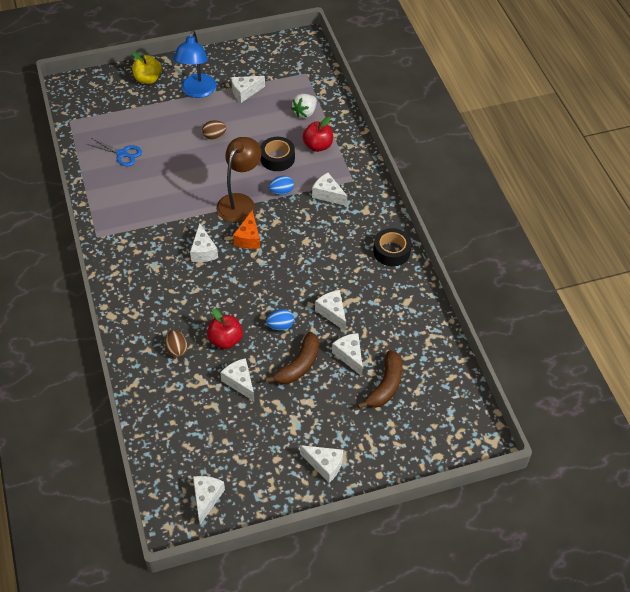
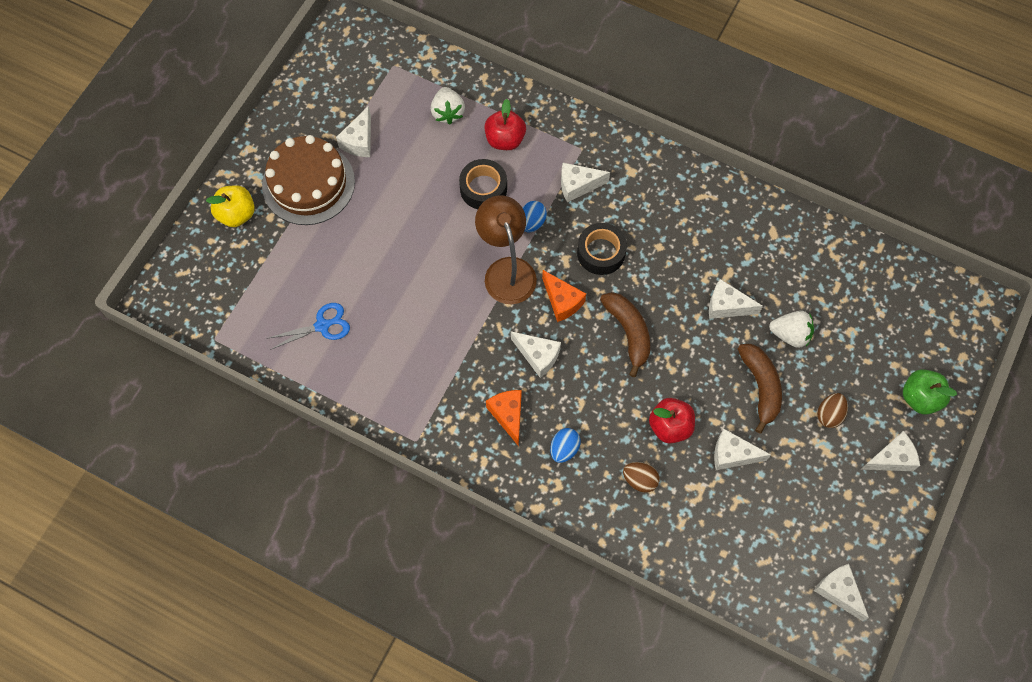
camera: 45 degrees left, 15 degrees up
blue lamp [173,31,216,98] -> brown cake [262,135,355,225]
brown egg [202,120,227,139] -> brown egg moved to [817,393,848,428]
blue egg [266,309,294,330] -> blue egg moved to [550,428,581,463]
white cheese [332,333,363,376] -> white strawberry [769,311,814,348]
brown banana [357,350,403,409] -> brown banana moved to [600,292,650,377]
black tape [373,228,412,266] -> black tape moved to [577,223,627,275]
none -> orange cheese [486,390,521,446]
none -> green apple [903,369,957,415]

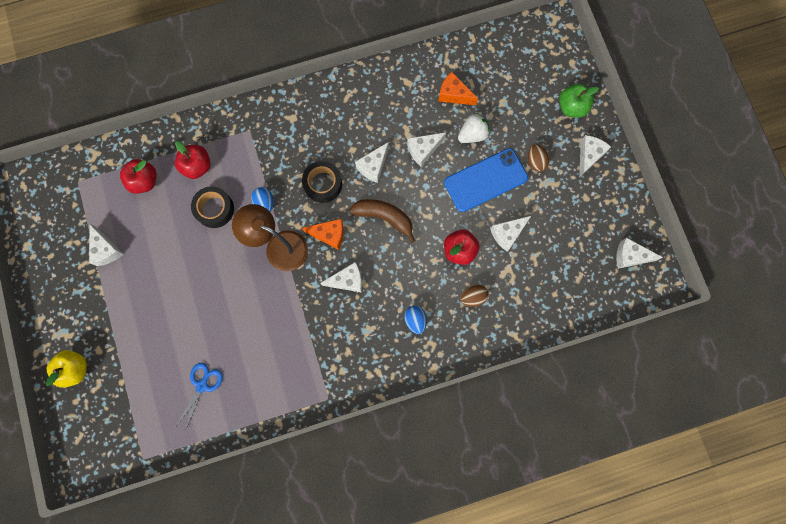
camera: 45 degrees left, 10 degrees up
brown cake [262,135,355,225] -> none
white strawberry [431,87,465,124] -> red apple [120,159,156,194]
orange cheese [486,390,521,446] -> orange cheese moved to [438,72,478,105]
white cheese [561,163,610,203] -> white cheese moved to [355,142,389,183]
brown banana [738,344,782,434] -> blue phone [444,148,528,212]

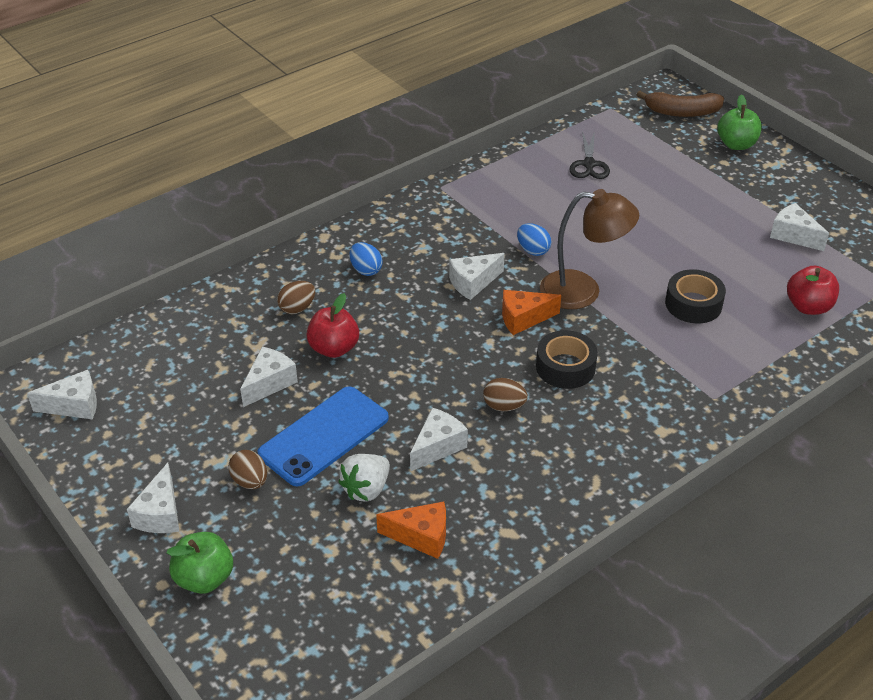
camera: 160 degrees right, 35 degrees down
yellow apple [46,350,87,388] -> green apple [717,95,762,150]
red apple [175,141,211,179] -> none
blue scissors [176,363,223,431] -> black scissors [569,131,610,179]
blue egg [251,187,273,212] -> blue egg moved to [517,223,551,256]
brown banana [350,199,415,243] -> brown banana moved to [637,91,724,117]
white cheese [355,142,389,183] -> brown egg [483,378,528,411]

